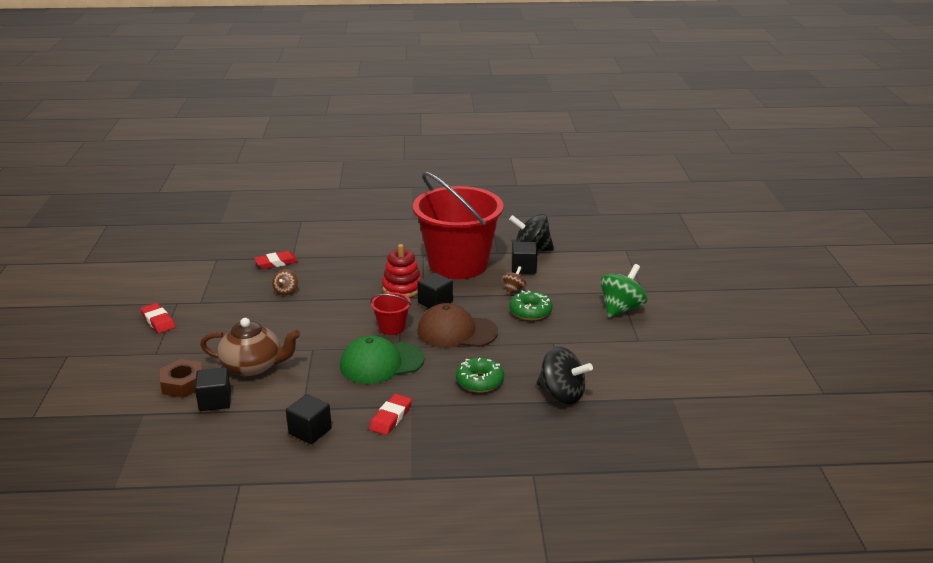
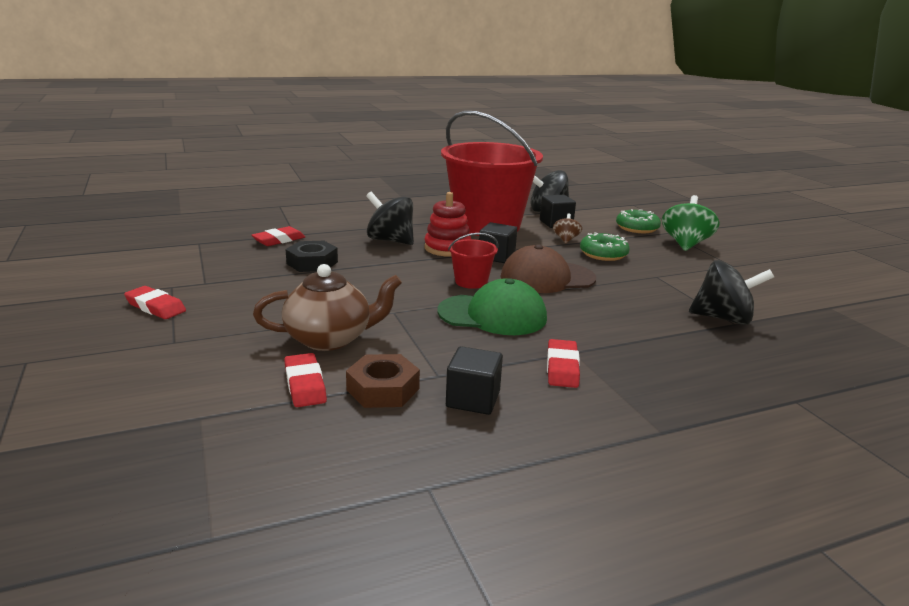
camera: 20 degrees left, 5 degrees down
brown nut [160,359,203,398] -> brown nut moved to [346,354,420,408]
black cube [195,367,231,411] -> red eraser [284,353,327,407]
brown spinning top [272,269,298,295] -> black nut [285,241,338,272]
green cap [340,335,424,384] -> green cap turned 135 degrees counterclockwise [437,278,547,335]
green donut [456,357,504,392] -> green donut moved to [616,209,661,233]
none -> black spinning top [366,192,414,245]

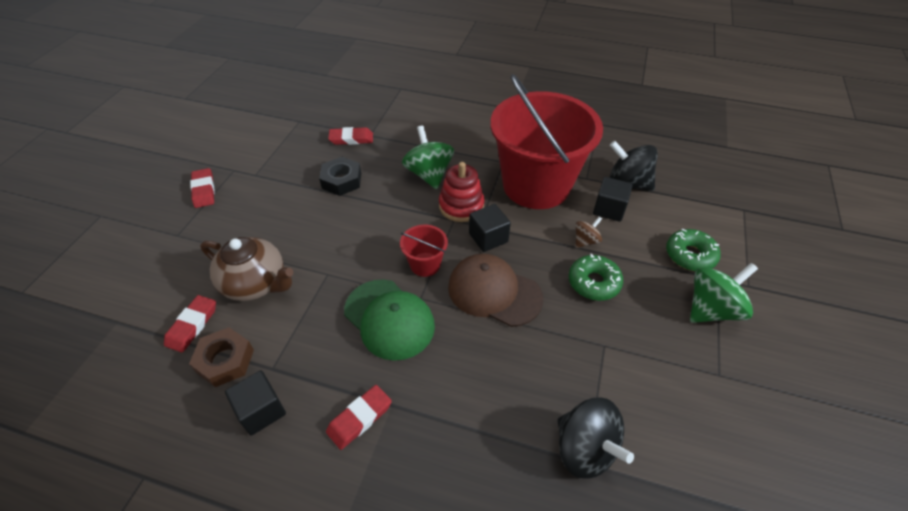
camera: 40 degrees right, 25 degrees up
black spinning top [366,192,414,245] -> green spinning top [402,126,454,189]

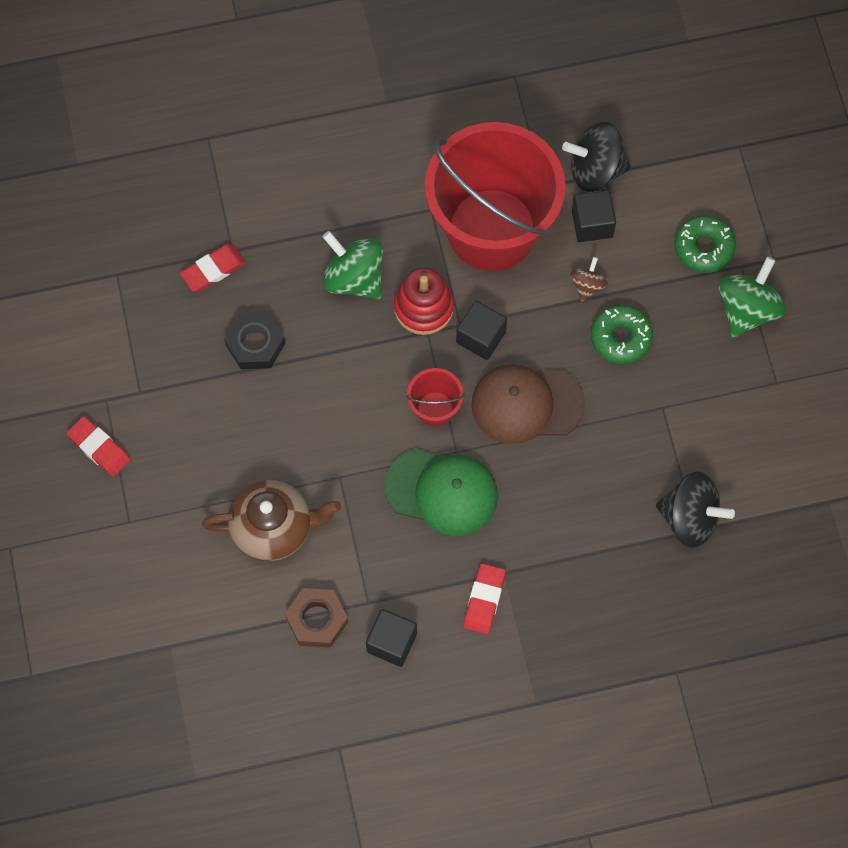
camera: 30 degrees left, 20 degrees up
red eraser [164,295,216,353] -> none

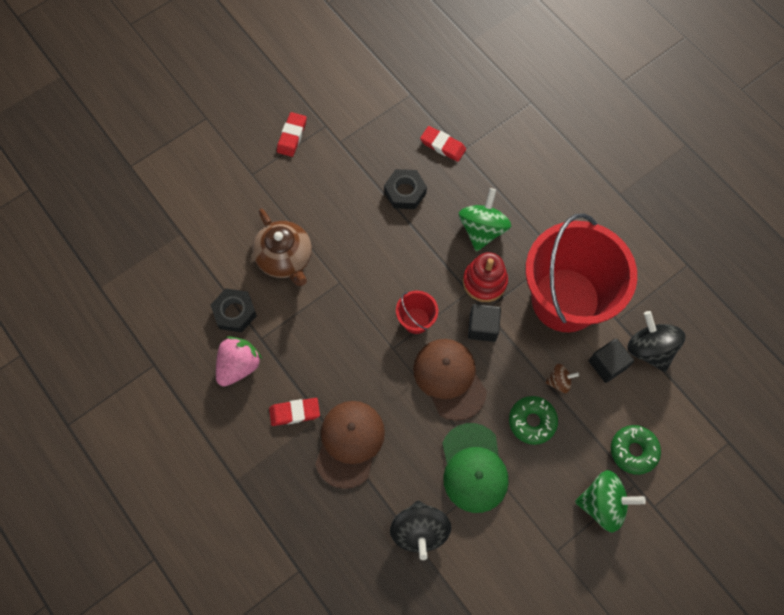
camera: 65 degrees right, 0 degrees up
brown nut [285,588,348,648] -> black nut [211,288,257,332]
black cube [366,609,417,667] -> pink strawberry [216,336,262,386]
green cap [384,448,498,536] -> green cap moved to [442,423,509,513]
none -> brown cap [315,401,385,489]

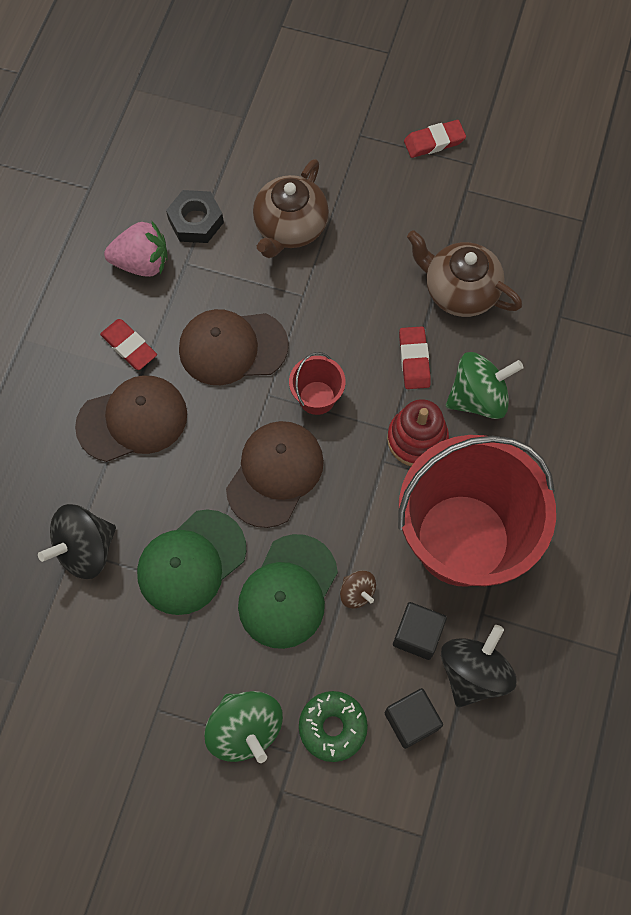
camera: 55 degrees right, 0 degrees up
black nut [384,169,427,209] -> brown teapot [407,230,522,317]
red eraser [420,126,466,162] -> red eraser moved to [399,326,431,389]
black cube [468,304,501,342] -> black cube moved to [385,688,443,749]
green donut [509,396,558,445] -> green cap [238,534,338,649]
none -> brown cap [179,309,289,385]

